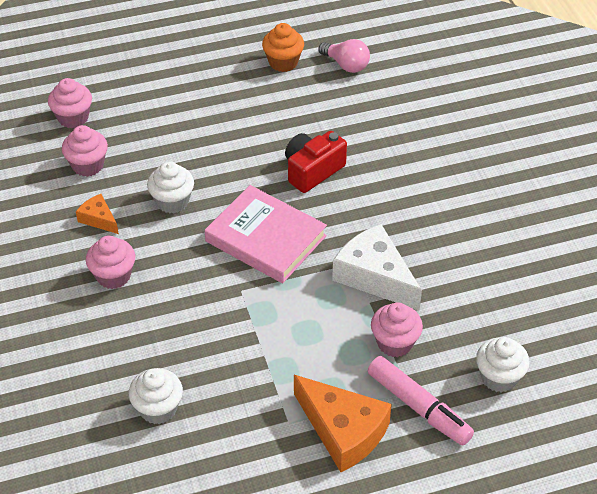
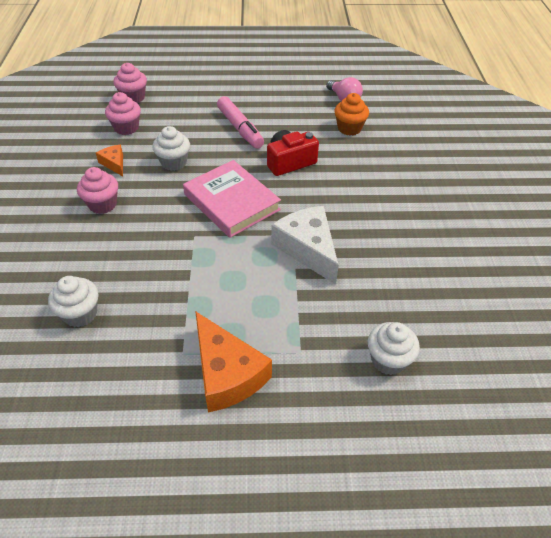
camera: 15 degrees right, 0 degrees up
orange cupcake [262,23,304,72] -> orange cupcake moved to [334,93,369,135]
pink marker [368,356,474,446] -> pink marker moved to [217,96,264,149]
pink cupcake [371,302,423,357] -> none

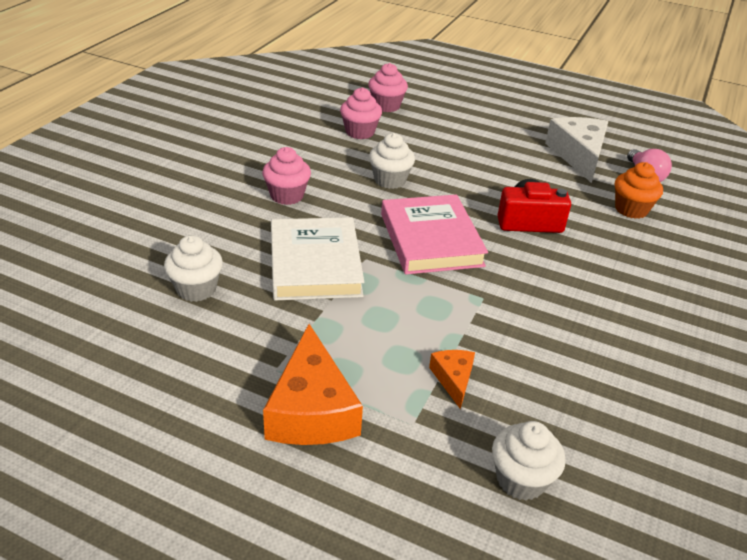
camera: 25 degrees right, 10 degrees down
orange cheese [96,145,123,176] -> orange cheese moved to [429,350,475,409]
pink marker [217,96,264,149] -> none
white cheese [271,206,339,284] -> white cheese moved to [545,117,608,183]
none -> white book [271,217,364,300]

